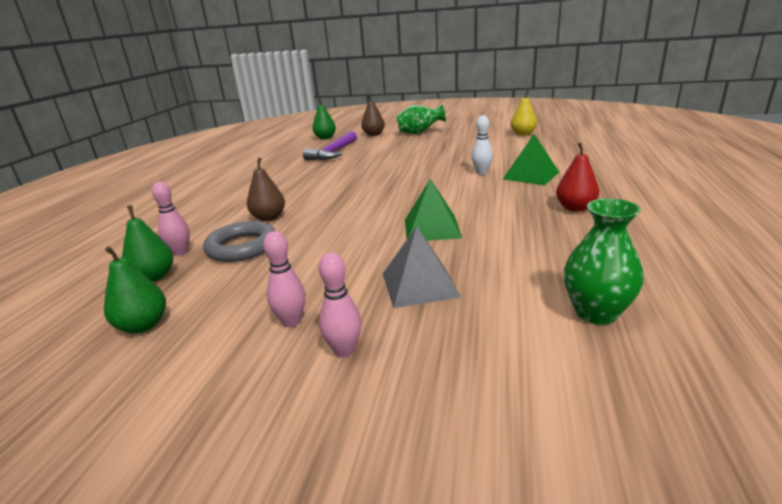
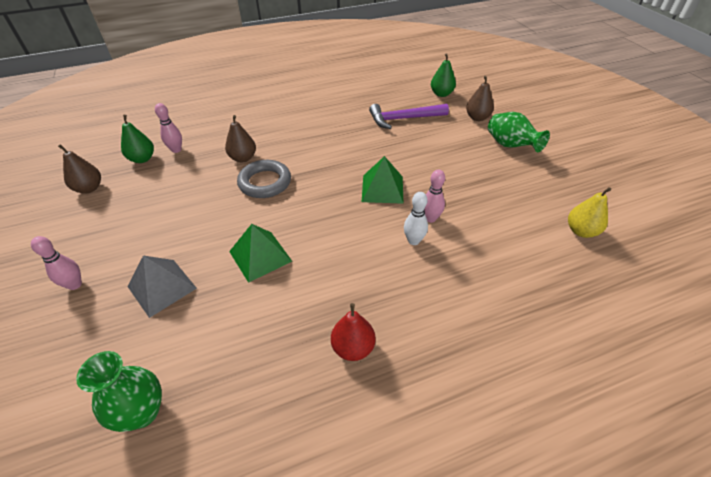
camera: 55 degrees right, 20 degrees up
green pear [104,246,166,334] -> brown pear [58,144,101,193]
grey ring [203,221,275,262] -> grey ring moved to [237,160,291,198]
pink bowling pin [263,231,305,327] -> pink bowling pin moved to [424,169,445,223]
green pyramid [503,134,559,185] -> green pyramid moved to [362,156,404,204]

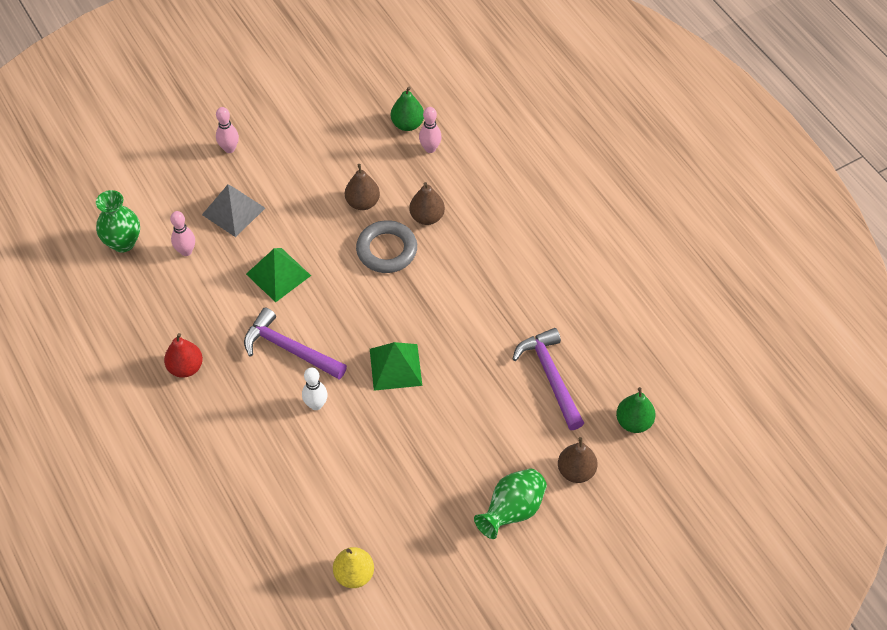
camera: 80 degrees right, 10 degrees up
brown pear [58,144,101,193] -> brown pear moved to [345,164,380,210]
pink bowling pin [424,169,445,223] -> pink bowling pin moved to [170,211,195,256]
none -> purple hammer [244,307,347,379]

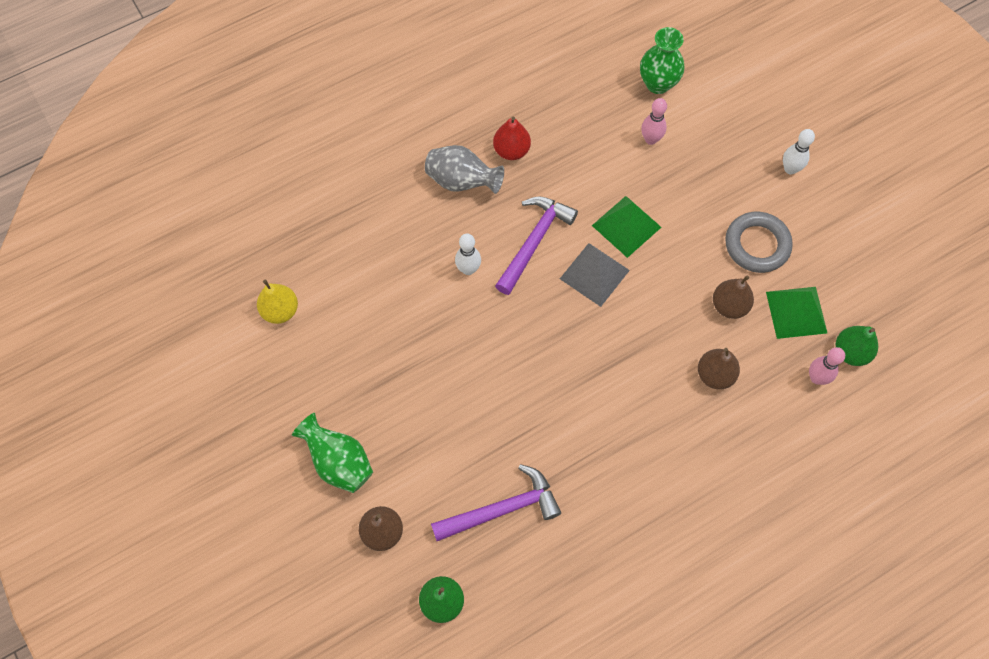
camera: 90 degrees right, 10 degrees up
grey pyramid [202,184,265,237] -> grey pyramid moved to [560,243,630,307]
pink bowling pin [216,107,239,153] -> white bowling pin [783,129,815,175]
grey ring [356,220,417,273] -> grey ring moved to [725,212,793,273]
green pyramid [370,342,422,391] -> green pyramid moved to [766,287,827,339]
none -> grey vase [425,145,504,194]

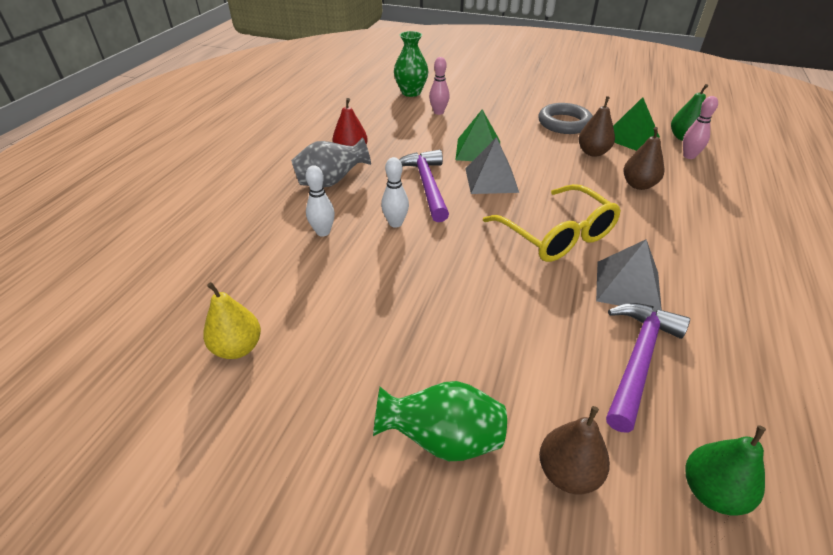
camera: 40 degrees left, 25 degrees down
white bowling pin [783,129,815,175] -> white bowling pin moved to [306,165,335,237]
none -> yellow glasses [483,184,621,262]
none -> grey pyramid [596,239,662,312]

